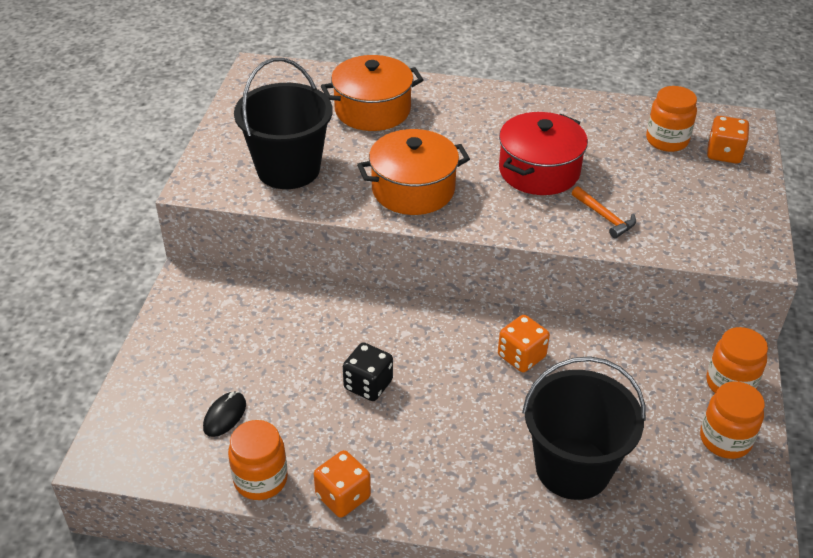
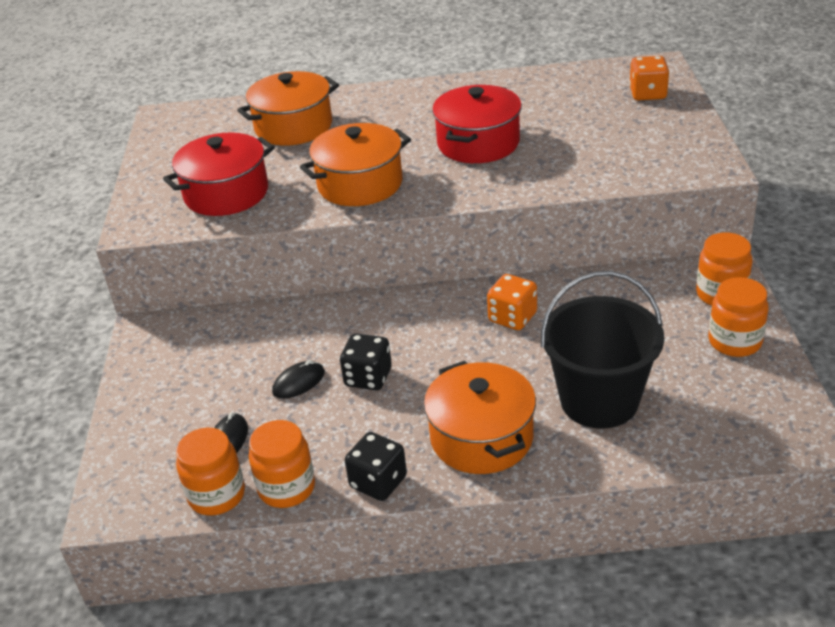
camera: 10 degrees left, 5 degrees down
black bucket [234,58,333,189] -> red pot [163,133,275,216]
orange dice [314,450,371,518] -> black dice [345,432,407,501]
orange hammer [572,186,636,238] -> none
orange jar [646,86,697,152] -> orange jar moved to [176,427,245,516]
none -> black mouse [272,360,325,399]
none -> orange pot [424,361,536,474]

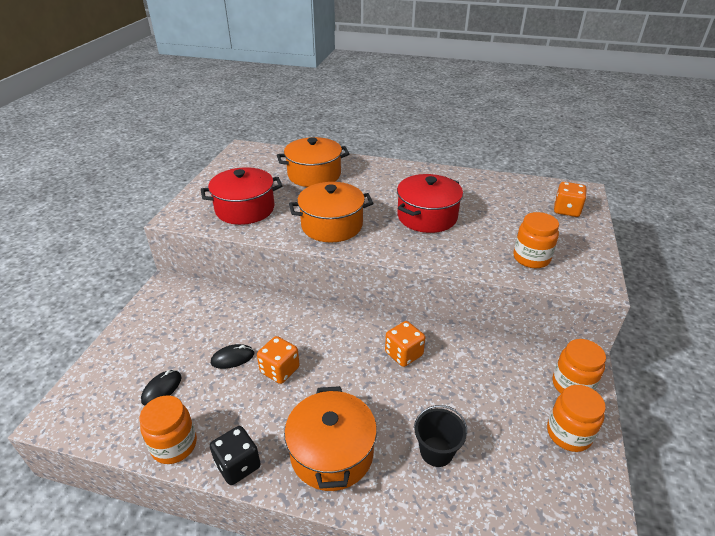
camera: 15 degrees right, 0 degrees up
orange jar [176,427,245,516] -> orange jar moved to [513,212,559,268]
black dice [340,333,392,390] -> orange dice [257,336,300,384]
black bucket [541,271,664,429] -> black bucket [414,405,467,467], size x0.52

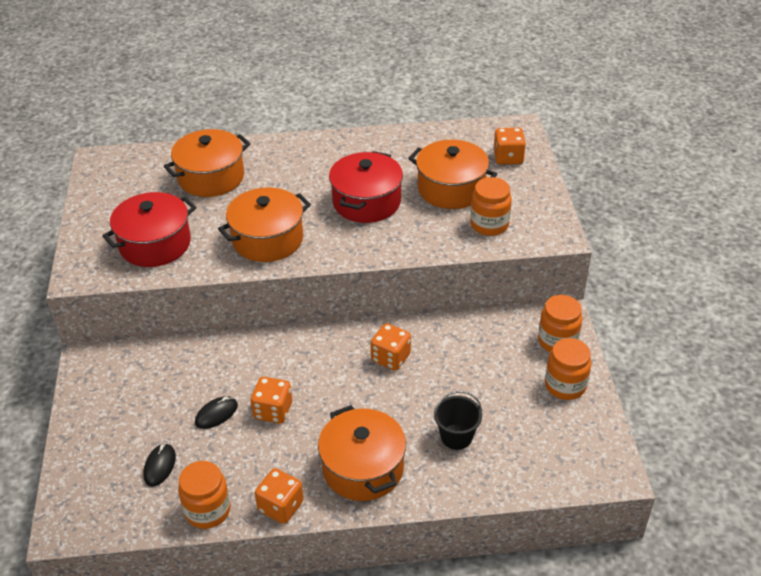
camera: 20 degrees left, 5 degrees up
black dice [210,426,261,485] -> orange dice [255,468,303,524]
none -> orange pot [408,140,497,209]

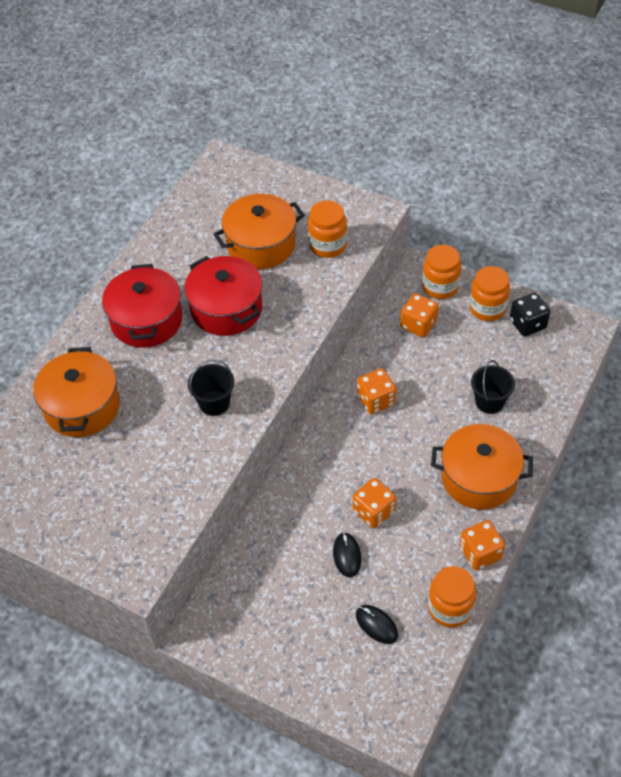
camera: 55 degrees left, 10 degrees up
red pot [102,192,196,267] -> red pot moved to [102,264,183,348]
orange pot [218,187,311,262] -> black bucket [188,359,234,416]
orange dice [493,128,526,165] -> orange dice moved to [400,293,439,338]
none -> black dice [510,293,550,337]

